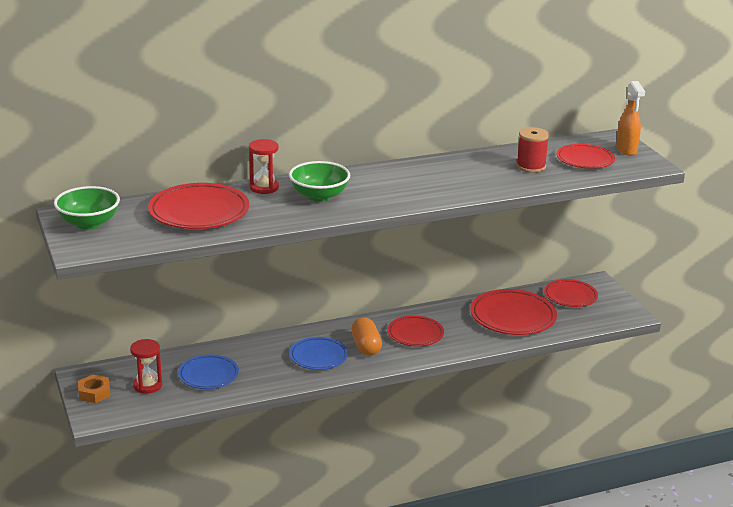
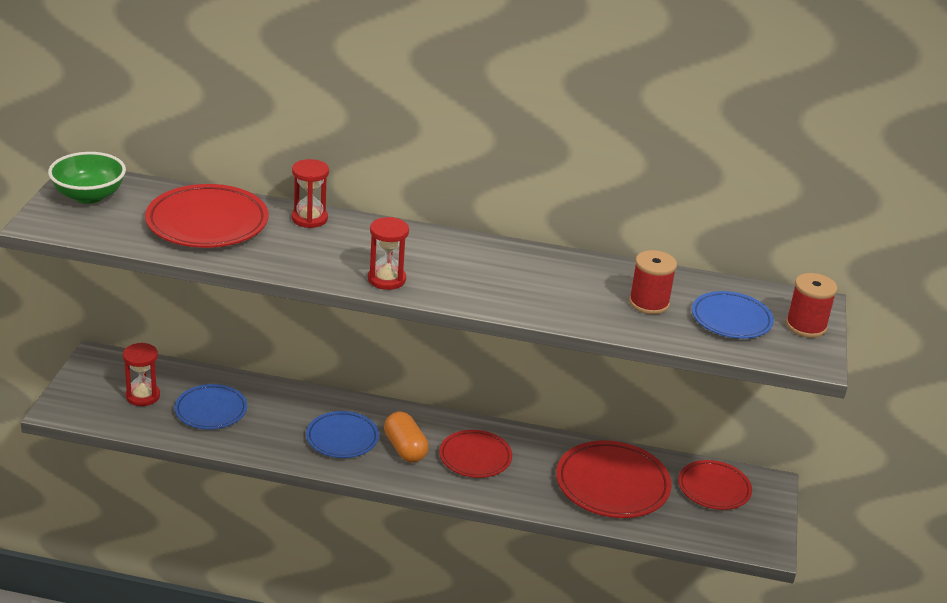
camera: 30 degrees right, 5 degrees up
orange nut [78,375,111,403] -> none
green bowl [289,161,350,202] -> none
orange capsule [352,317,382,356] -> orange capsule turned 45 degrees counterclockwise [384,411,429,462]
red plate [556,144,615,169] -> blue plate [692,291,774,339]
orange spray bottle [616,81,645,156] -> red spool [786,273,838,338]
none -> red hourglass [368,217,409,290]

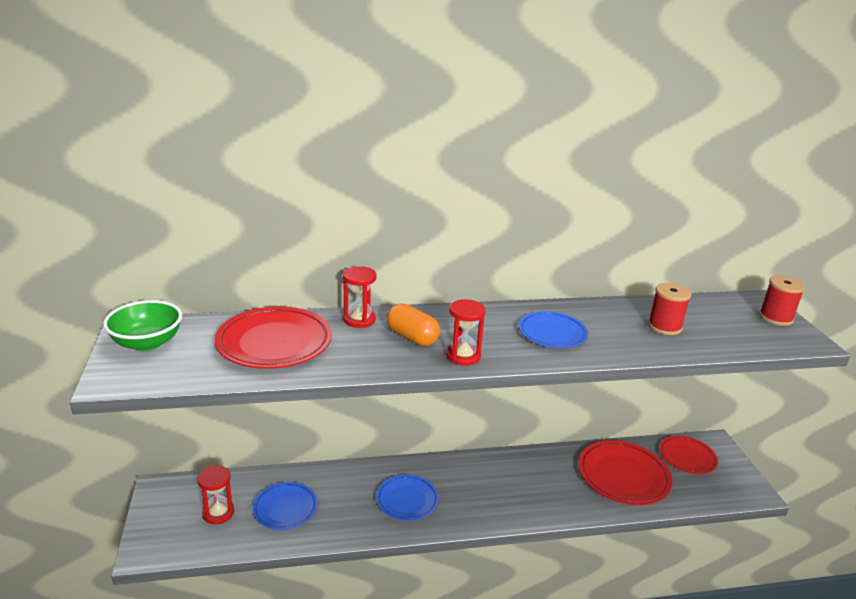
camera: 20 degrees left, 5 degrees down
orange capsule [384,411,429,462] -> orange capsule moved to [387,303,440,346]
red plate [439,430,512,478] -> none
blue plate [692,291,774,339] -> blue plate moved to [519,311,588,348]

